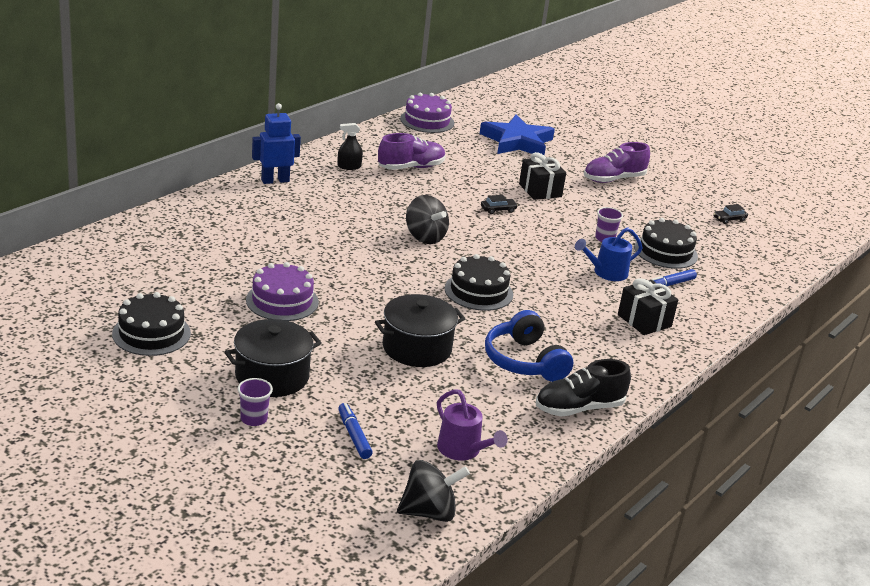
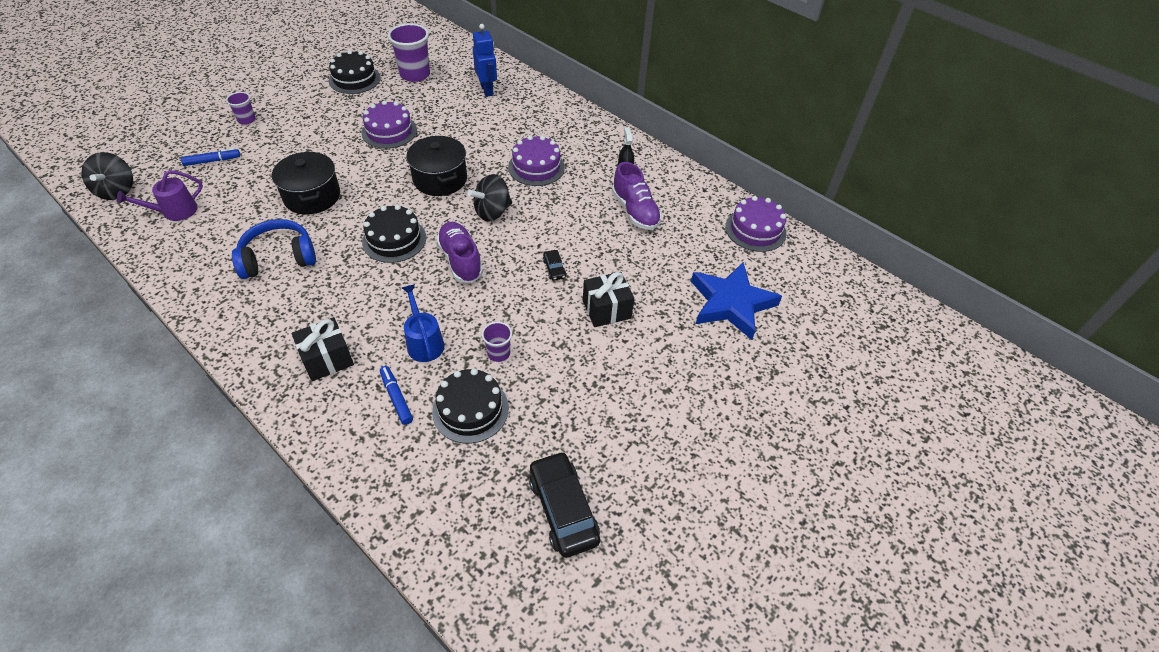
camera: 95 degrees right, 20 degrees up
black pot [225,319,321,397] -> black pot moved to [407,136,467,196]
blue robot [252,103,301,184] -> blue robot moved to [473,24,497,97]
black shoe [536,359,631,417] -> none
purple shoe [584,142,650,183] -> purple shoe moved to [436,222,483,283]
black car [713,204,748,224] -> black car [529,451,600,558], size x2.14
none -> purple cup [388,23,430,82]
none -> purple cake [508,136,565,186]

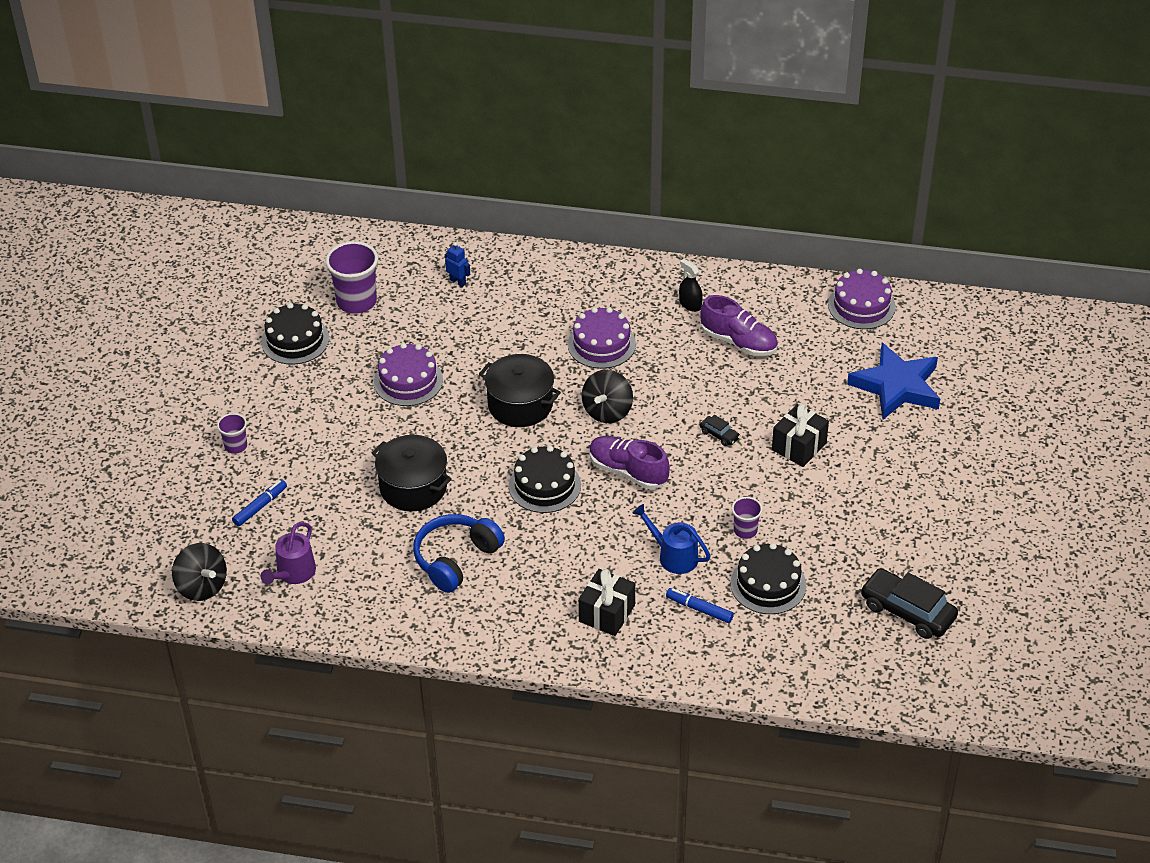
camera: 30 degrees left, 5 degrees down
blue robot [473,24,497,97] -> blue robot [445,242,470,287], size x0.58

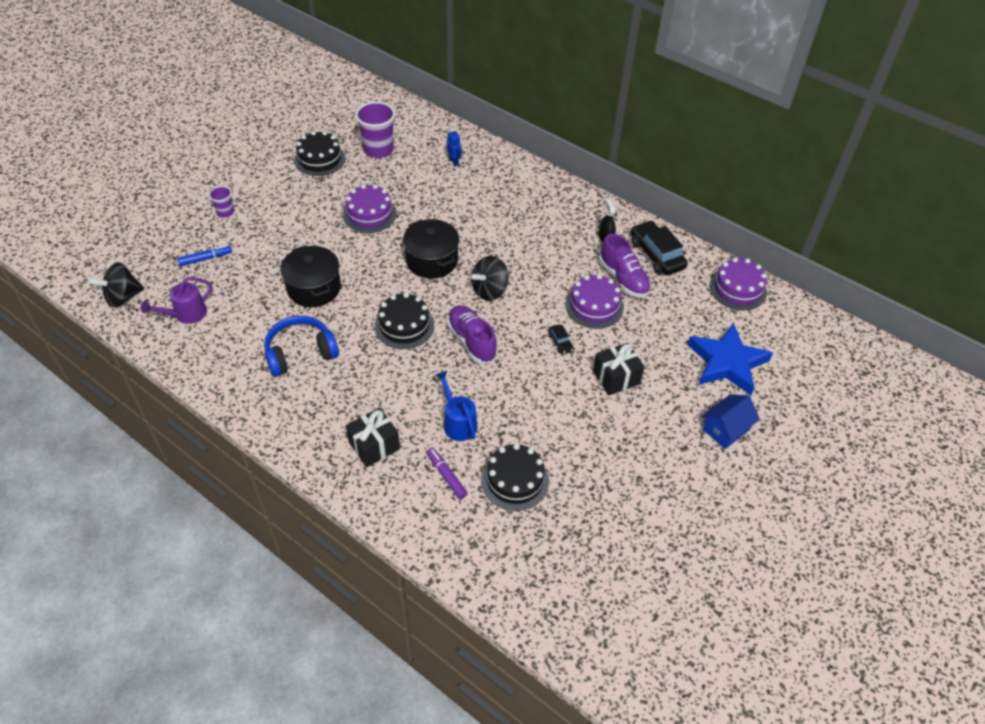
camera: 25 degrees right, 5 degrees up
black spinning top [172,543,227,601] -> black spinning top turned 75 degrees clockwise [88,262,144,308]
purple cake [568,307,636,369] -> purple cake moved to [565,274,624,329]
blue marker [666,588,734,623] -> purple marker [426,448,468,499]
purple cup [732,497,763,539] -> none
black car [860,568,958,639] -> black car moved to [631,220,688,275]
none -> blue house [702,394,760,449]

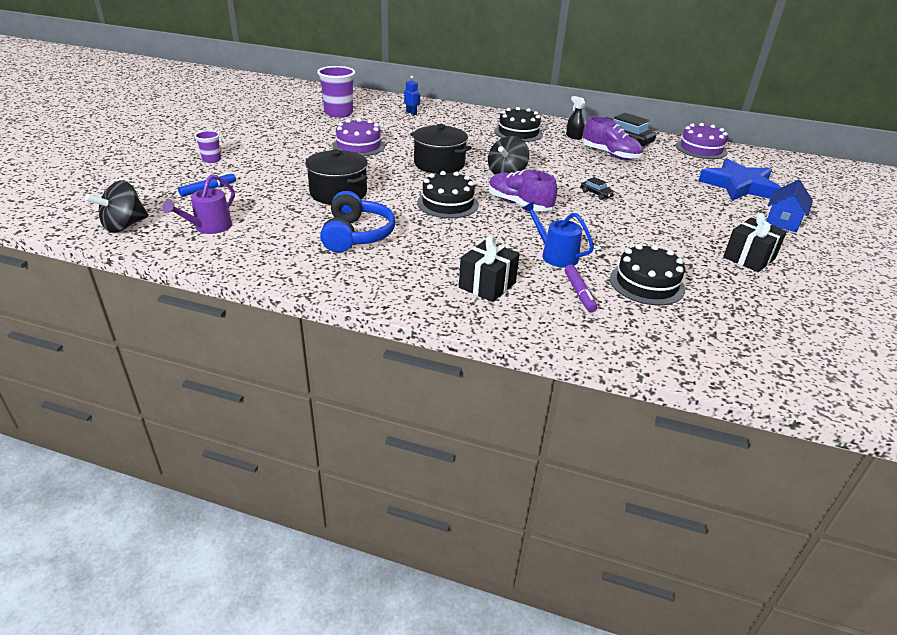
camera: 20 degrees left, 15 degrees down
blue headphones [264,316,339,376] -> blue headphones turned 135 degrees clockwise [320,191,395,253]
black cake [294,131,345,176] -> black cake moved to [494,107,543,142]
purple marker [426,448,468,499] -> purple marker turned 135 degrees counterclockwise [564,265,597,312]
purple cake [565,274,624,329] -> none
black gift [593,343,645,396] -> black gift moved to [723,213,787,272]

